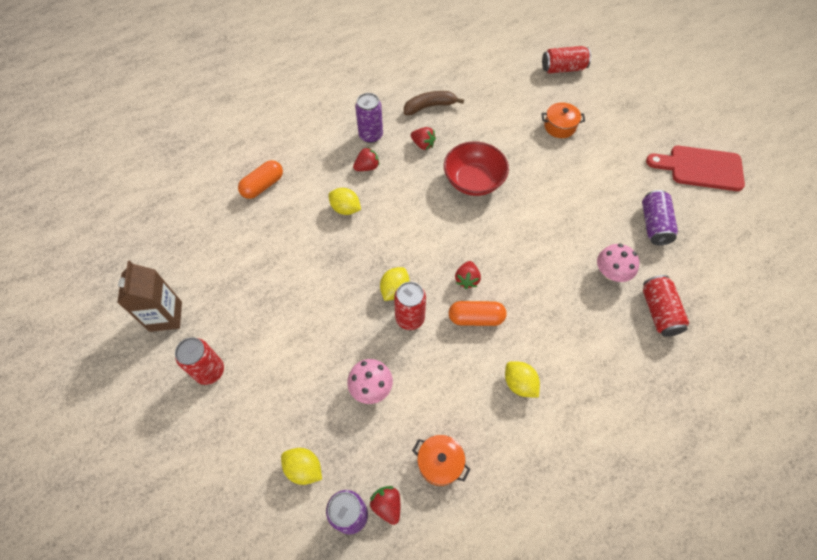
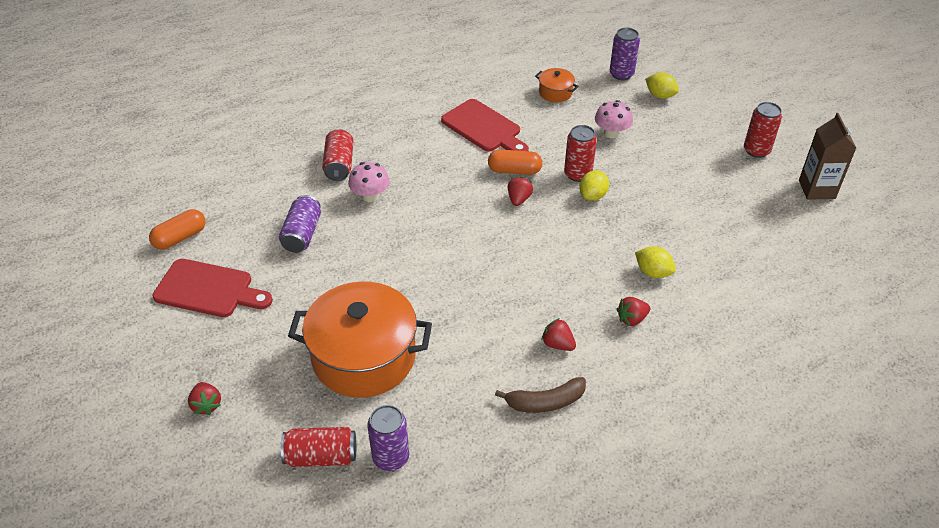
camera: 175 degrees left, 15 degrees down
orange capsule [238,160,283,199] -> orange capsule moved to [149,209,206,250]
purple can [355,93,383,143] -> purple can moved to [367,405,409,471]
red strawberry [370,486,400,525] -> red strawberry moved to [188,382,221,415]
red bowl [444,141,509,196] -> none
yellow lemon [505,361,540,398] -> red cutting board [441,99,529,151]
orange pot [541,102,585,138] -> orange pot [288,281,432,398], size x2.31

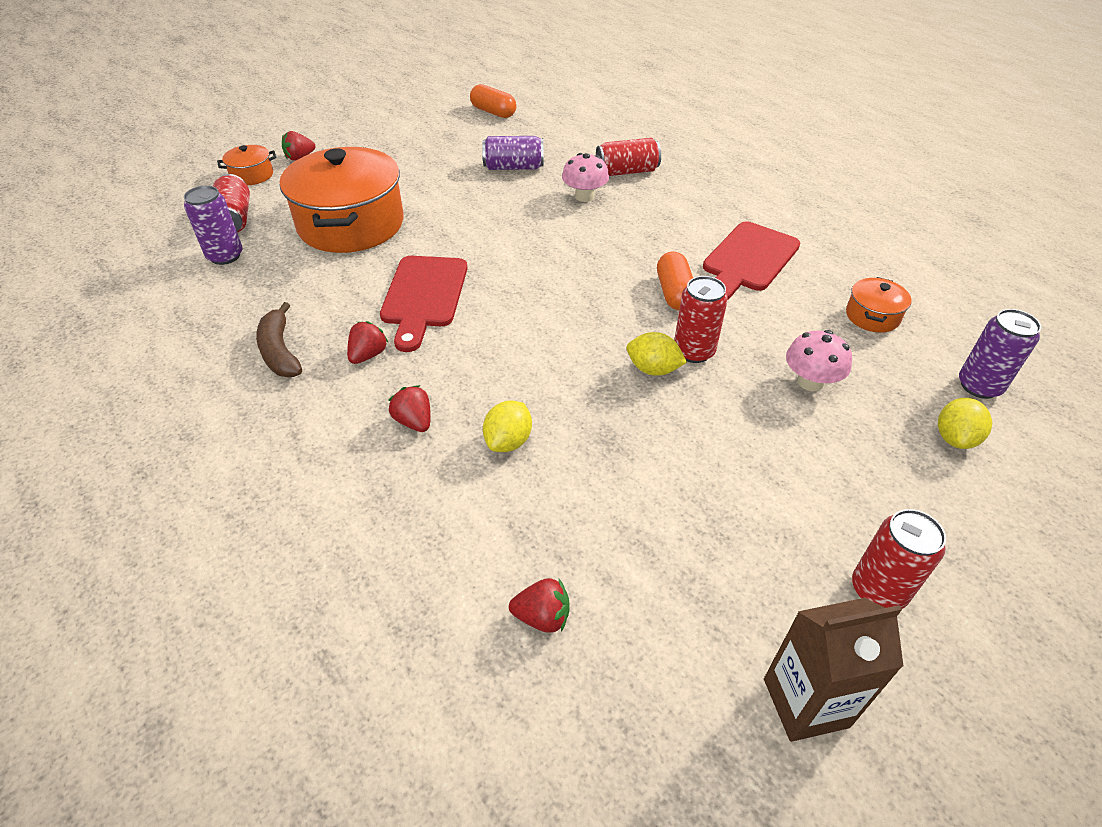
camera: 80 degrees right, 0 degrees up
red cutting board [153,259,273,317] -> red cutting board moved to [380,256,467,352]
red strawberry [508,176,533,206] -> red strawberry moved to [509,578,570,633]
none -> orange pot [217,145,276,185]

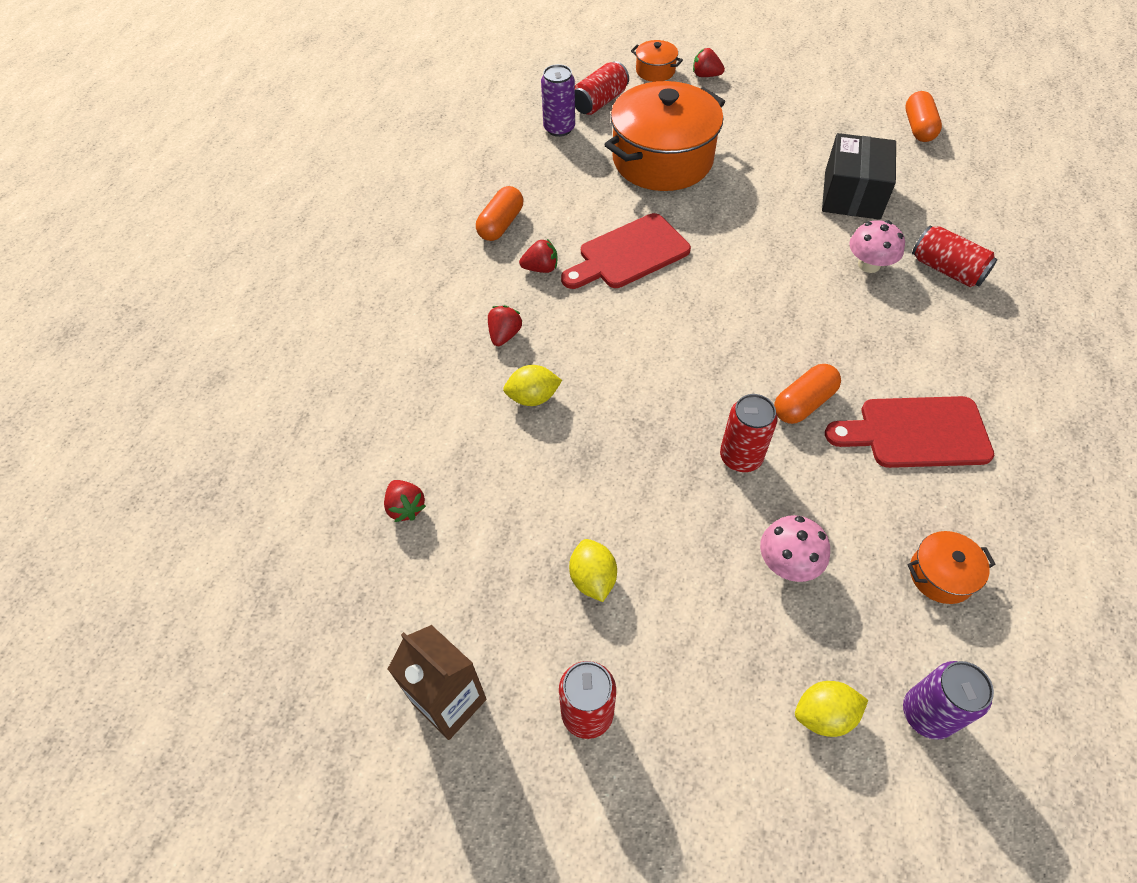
camera: 55 degrees right, 10 degrees up
brown banana [256,302,302,377] -> orange capsule [476,186,523,241]
purple can [482,136,544,170] -> black box [822,133,896,220]
yellow lemon [626,332,687,376] -> yellow lemon moved to [569,539,617,602]

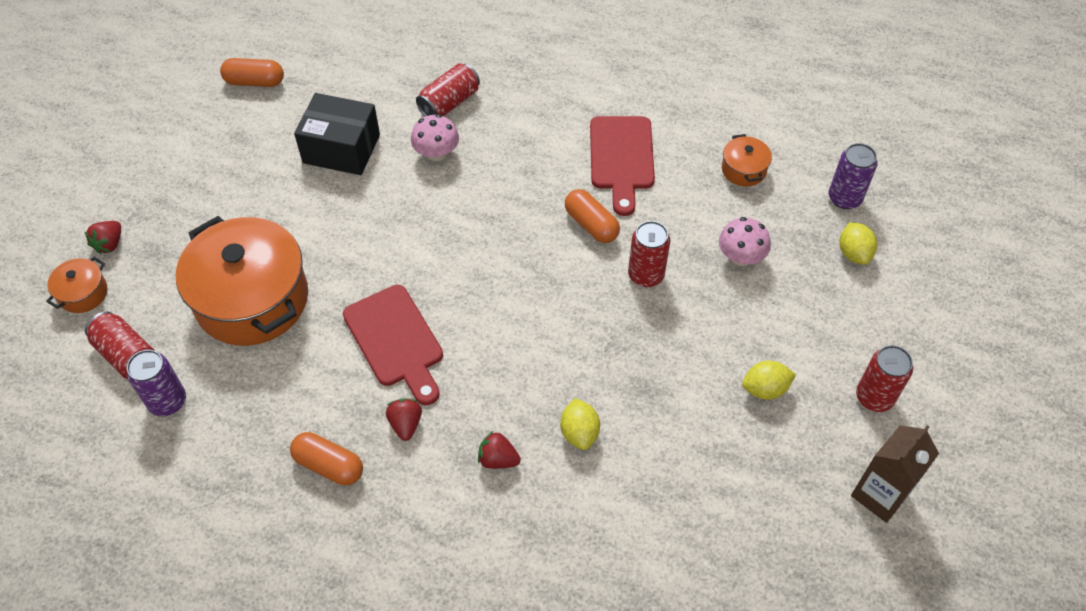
camera: 90 degrees left, 0 degrees up
red strawberry [384,480,426,522] -> none

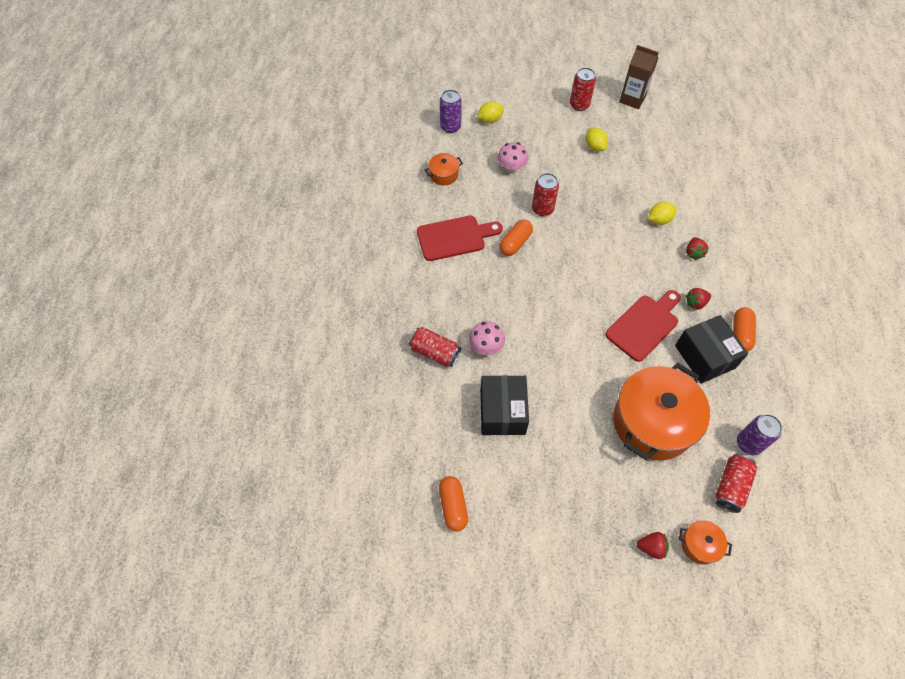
camera: 105 degrees left, 5 degrees up
none -> black box [675,315,748,384]

